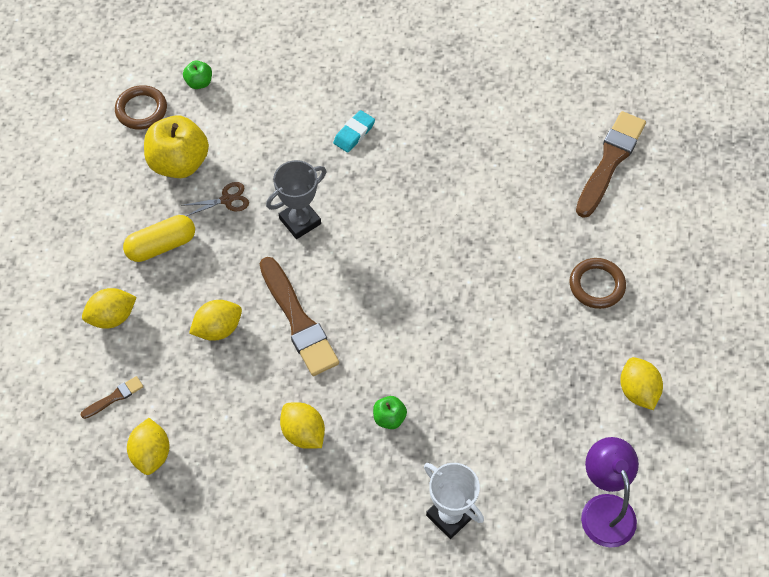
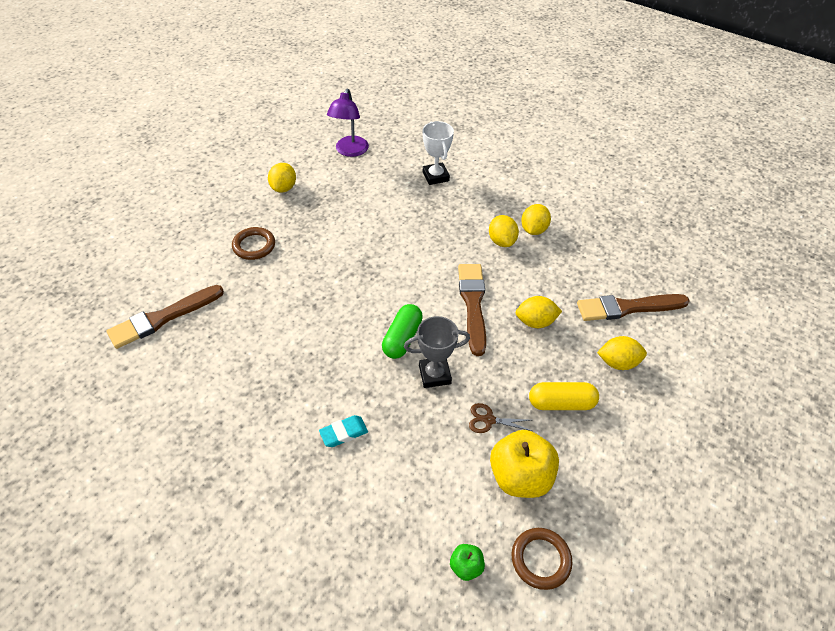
camera: 155 degrees left, 10 degrees down
brown brush [81,376,143,419] -> brown brush [577,294,690,321], size x2.19
yellow lemon [127,418,170,475] -> yellow lemon moved to [521,204,551,235]
green apple [373,396,407,429] -> none
none -> green capsule [382,304,423,359]

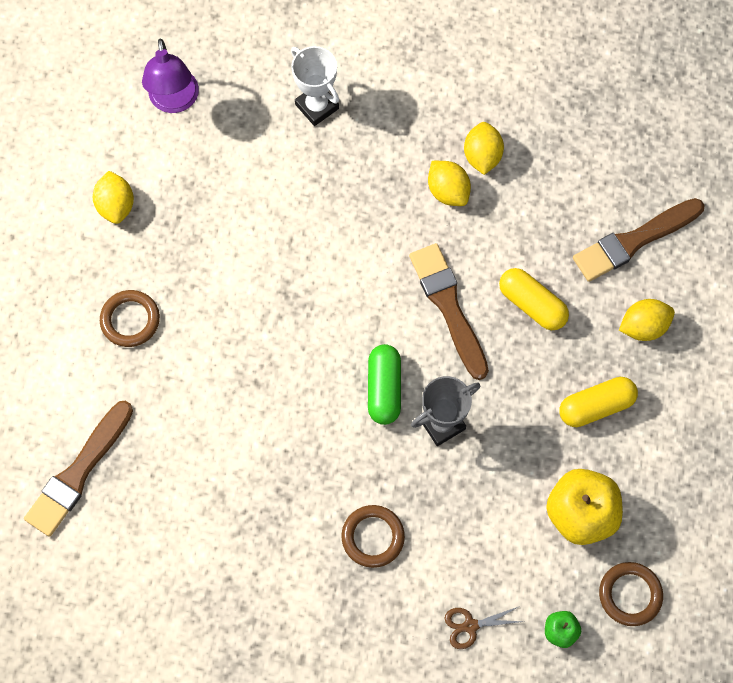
camera: 20 degrees left, 20 degrees up
turquoise eraser [319,415,368,447] -> brown ring [342,505,405,568]
brown scissors [469,403,532,433] -> brown scissors moved to [444,606,525,649]
yellow lemon [516,296,562,328] -> yellow capsule [499,268,569,330]

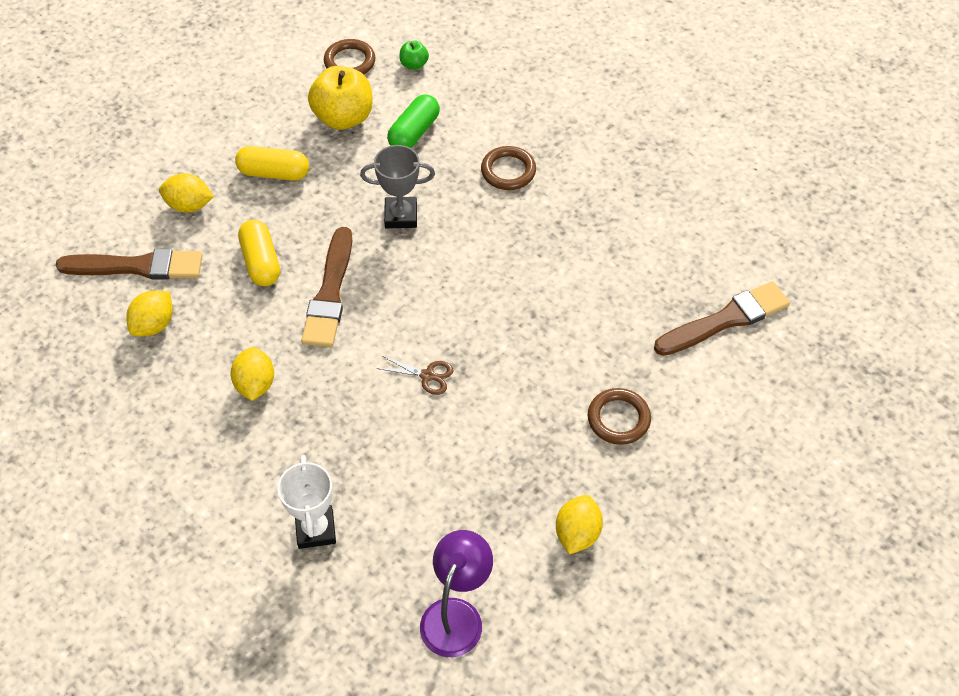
camera: 150 degrees left, 15 degrees down
green capsule [368,344,401,425] -> green capsule moved to [387,94,440,148]
brown scissors [444,606,525,649] -> brown scissors moved to [377,356,454,395]
yellow lemon [464,122,504,175] -> yellow lemon moved to [126,291,173,336]

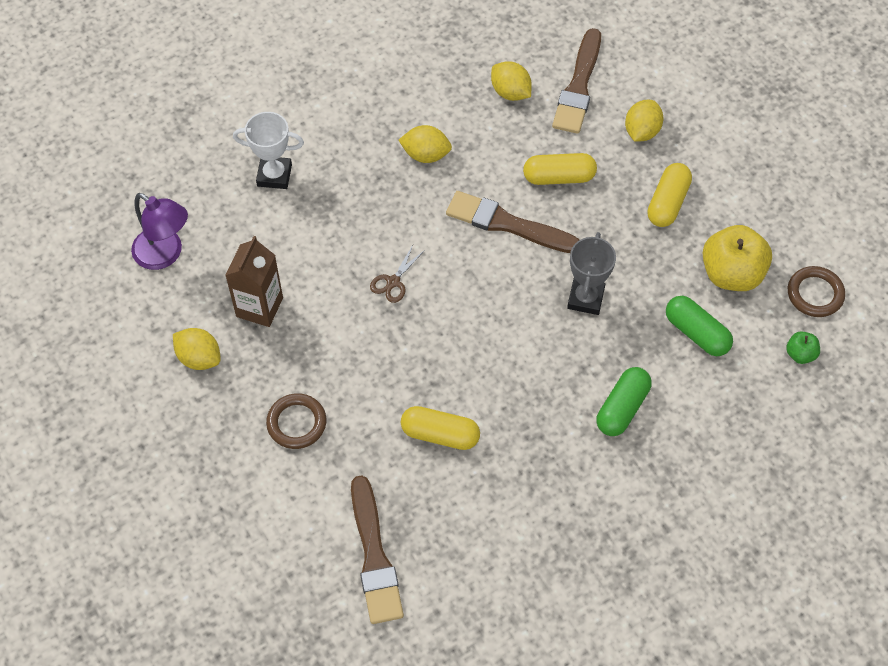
camera: 105 degrees right, 5 degrees up
brown ring [481,146,536,190] -> green capsule [596,367,652,436]
none -> brown carton [225,236,283,327]
none -> yellow capsule [401,406,480,450]

